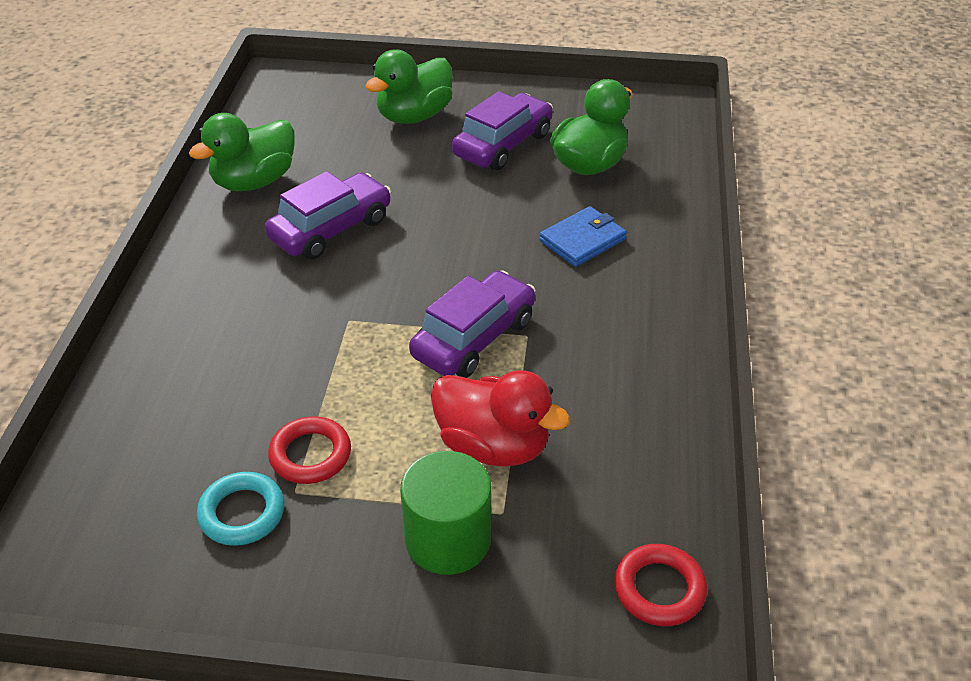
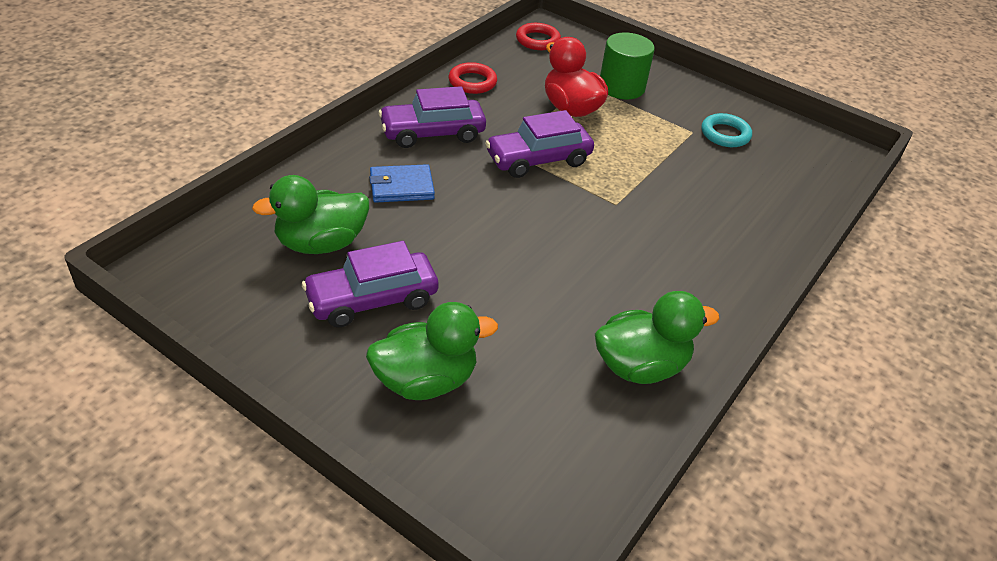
camera: 155 degrees left, 0 degrees up
purple car [265,171,391,259] -> purple car moved to [378,86,486,148]
red ring [268,416,351,484] -> red ring moved to [449,62,497,94]

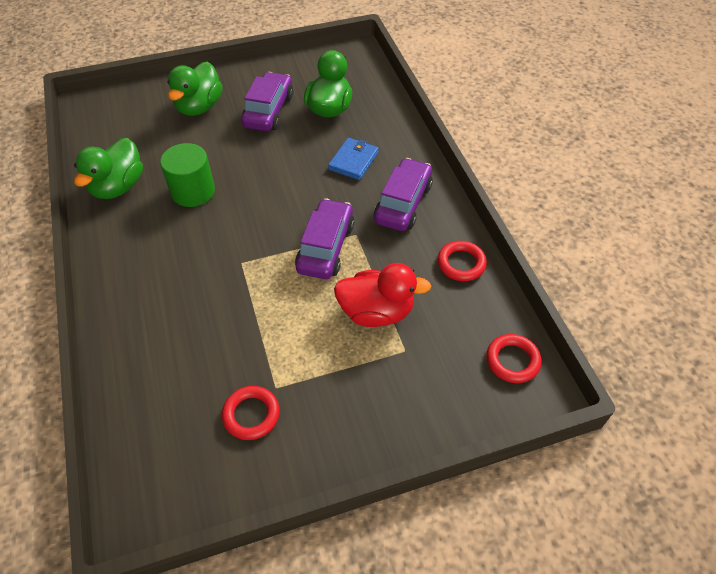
camera: 130 degrees right, 10 degrees up
green cylinder [600,33,655,99] -> green cylinder moved to [160,143,215,207]
turquoise ring [701,113,752,147] -> red ring [222,386,280,440]

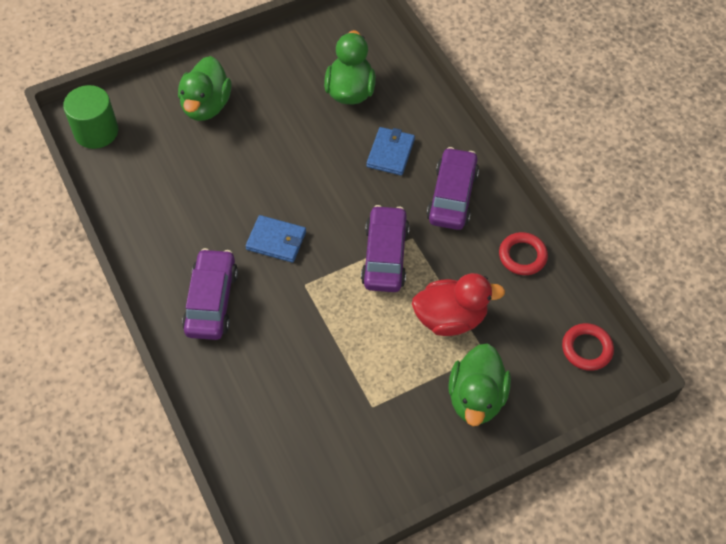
camera: 10 degrees left, 5 degrees up
green duck [74,138,143,199] -> green duck moved to [448,343,511,426]
green cylinder [160,143,215,207] -> green cylinder moved to [63,85,118,149]
red ring [222,386,280,440] -> none
purple car [241,72,293,131] -> purple car moved to [182,248,238,340]
none -> blue wallet [245,215,306,263]

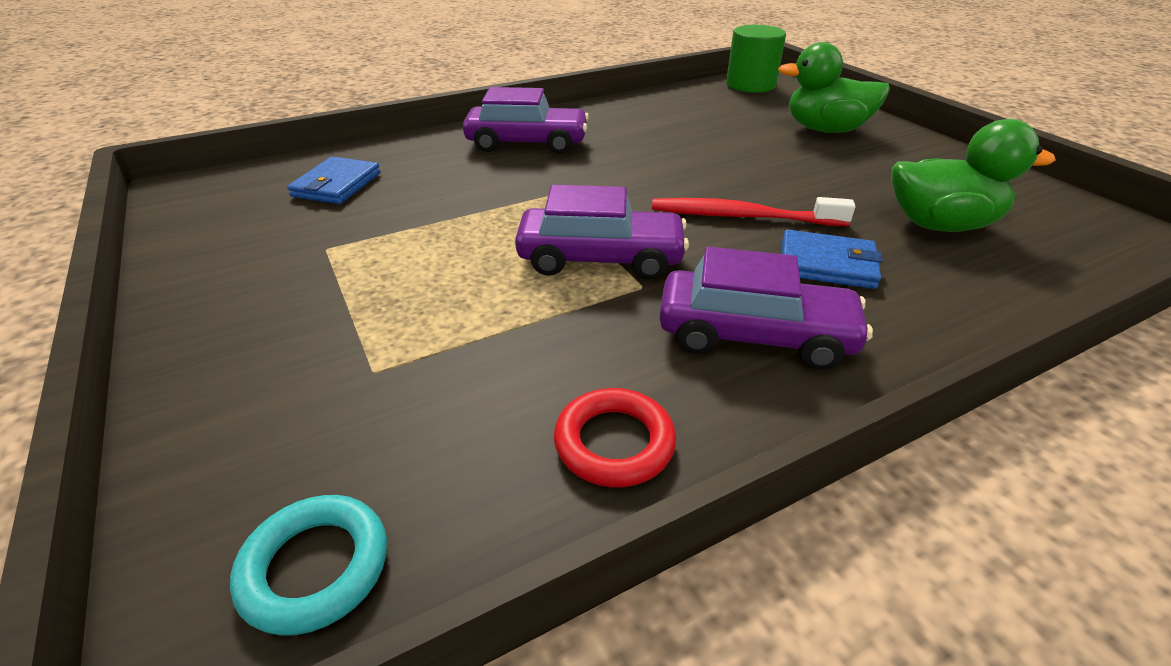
camera: 90 degrees right, 20 degrees down
blue wallet [245,215,306,263] -> blue wallet moved to [287,157,381,204]
red duck [412,273,505,336] -> none
green duck [448,343,511,426] -> none
red ring [562,323,614,371] -> turquoise ring [230,495,387,636]
none -> red toothbrush [652,197,855,226]

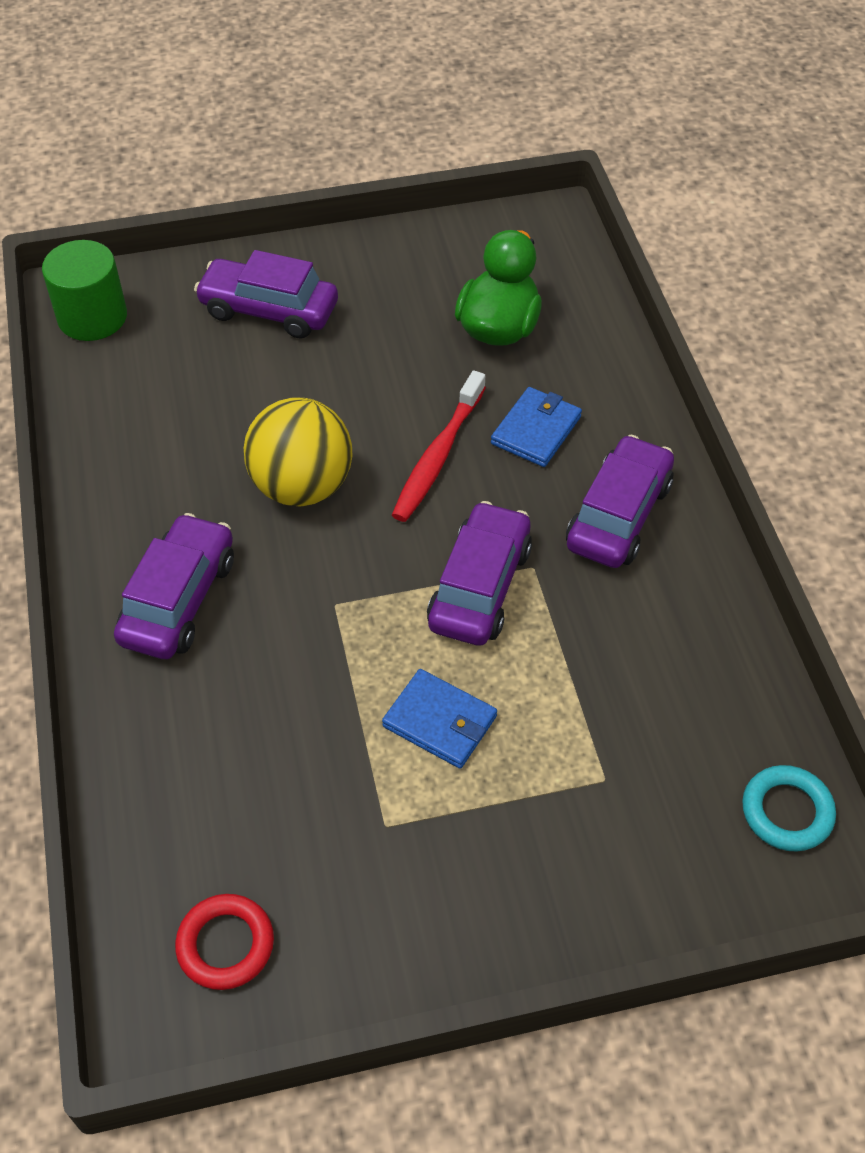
camera: 75 degrees left, 15 degrees up
blue wallet [287,157,381,204] -> blue wallet moved to [382,669,497,769]
red ring [554,388,676,487] -> red ring moved to [175,894,274,990]
green duck [778,42,890,133] -> purple car [194,250,338,339]
none -> yellow ball [244,397,353,506]

